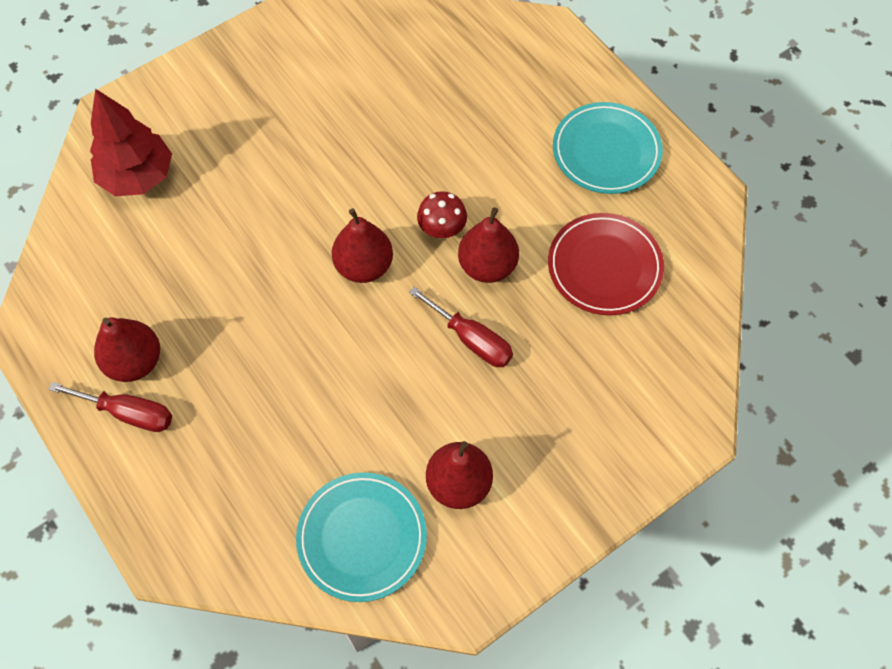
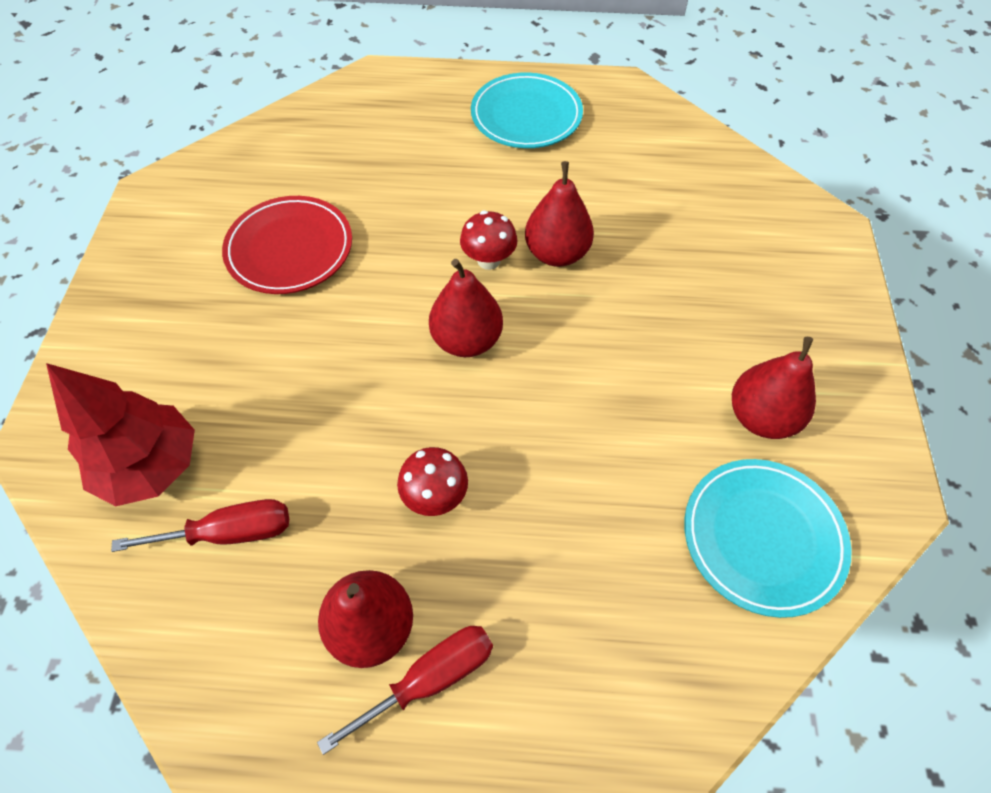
camera: 50 degrees left, 5 degrees down
red screwdriver [409,287,513,367] -> red screwdriver moved to [111,499,289,552]
red plate [548,213,664,315] -> red plate moved to [222,196,352,294]
none -> red mushroom [397,447,468,516]

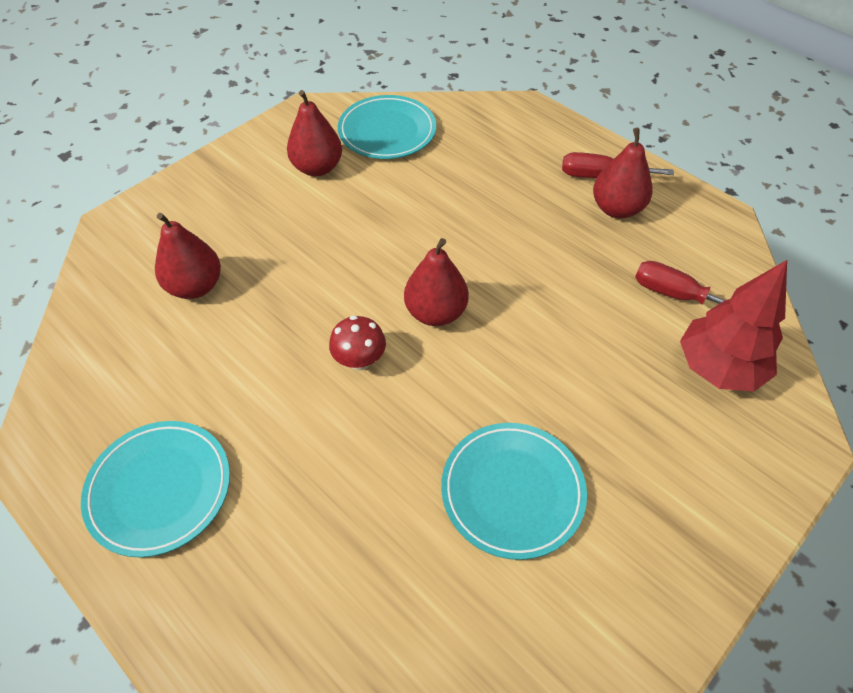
camera: 140 degrees left, 5 degrees down
red plate [222,196,352,294] -> turquoise plate [441,423,587,560]
red mushroom [397,447,468,516] -> none
red pear [525,161,594,267] -> red pear moved to [155,213,221,299]

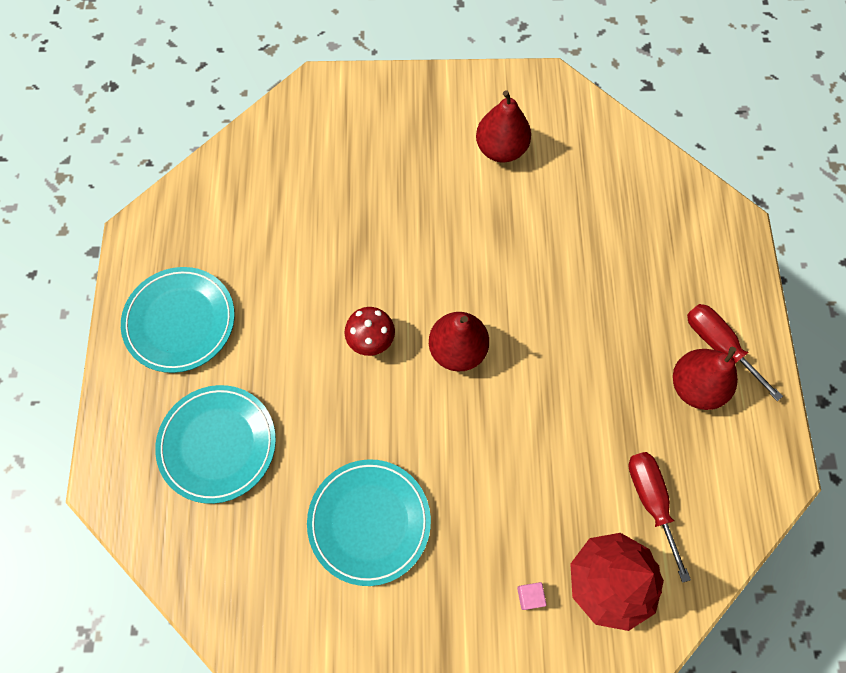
camera: 45 degrees right, 15 degrees up
red pear [155,213,221,299] -> none
turquoise plate [338,95,436,159] -> turquoise plate moved to [155,385,276,504]
none -> pink cube [517,582,547,610]

